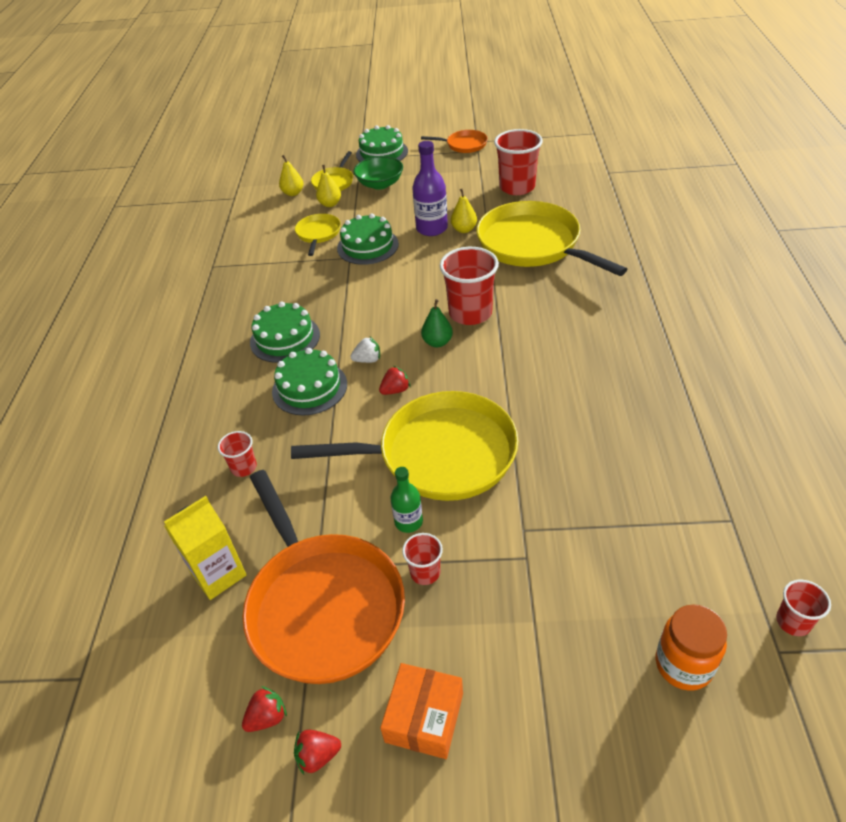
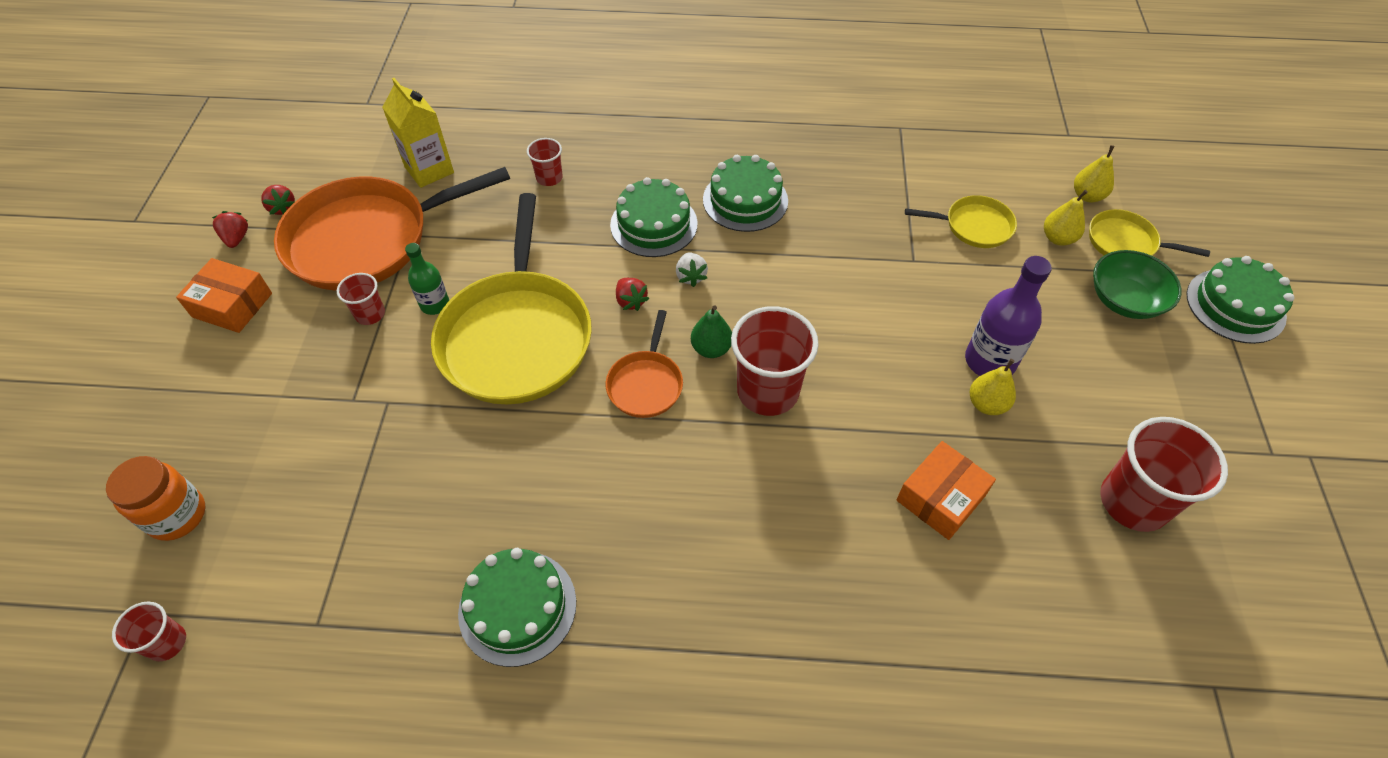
camera: 90 degrees right, 10 degrees up
green cake [337,214,399,265] -> green cake moved to [458,548,576,667]
orange pan [421,130,488,153] -> orange pan moved to [606,310,683,418]
yellow pan [477,201,627,276] -> orange box [896,441,996,540]

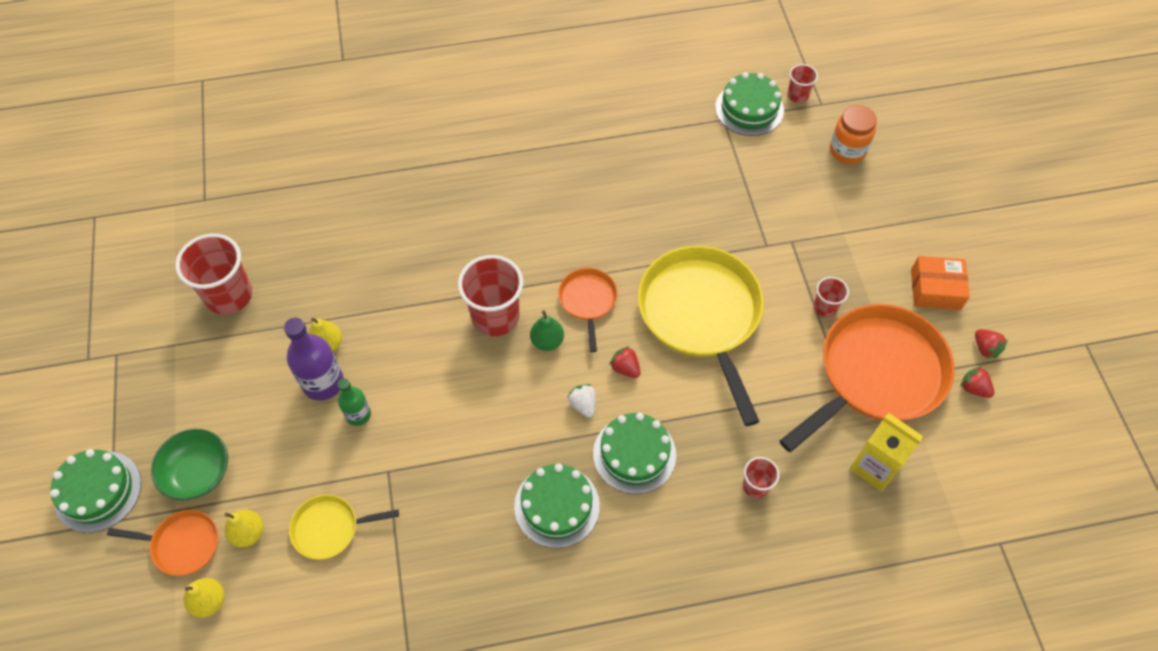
camera: 165 degrees right, 5 degrees up
green bottle [405,243,449,315] -> green bottle moved to [338,378,371,426]
green cake [458,548,576,667] -> green cake moved to [715,72,784,136]
orange box [896,441,996,540] -> none
yellow pan [1089,209,1210,257] -> orange pan [107,510,218,576]

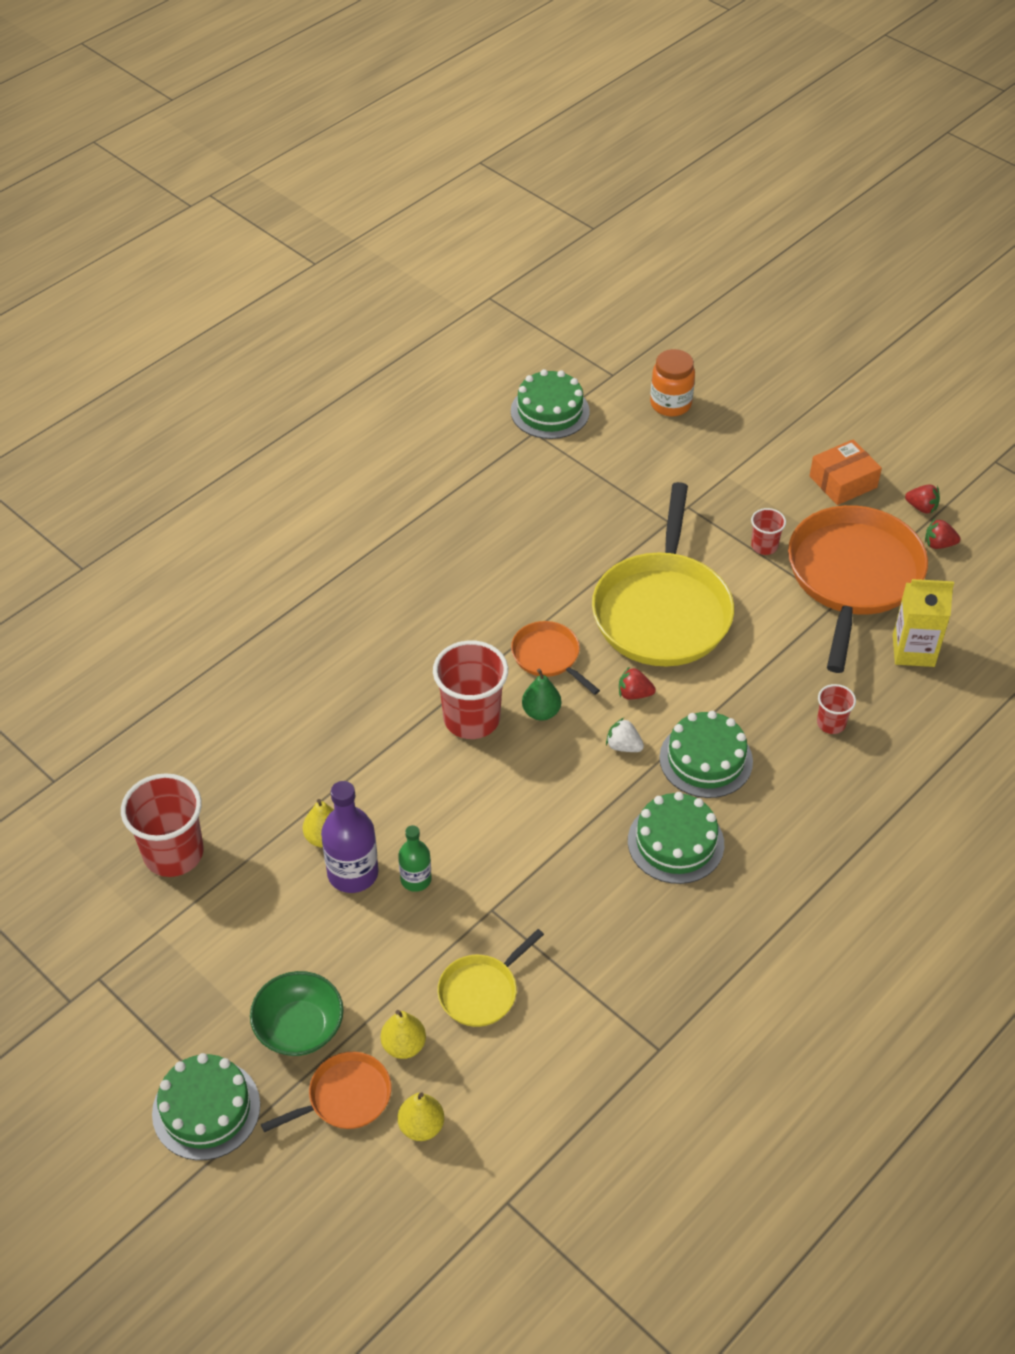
camera: 35 degrees left, 10 degrees down
yellow pan [638,246,764,426] -> yellow pan turned 120 degrees counterclockwise [592,482,734,666]
red cup [788,64,818,103] -> none

